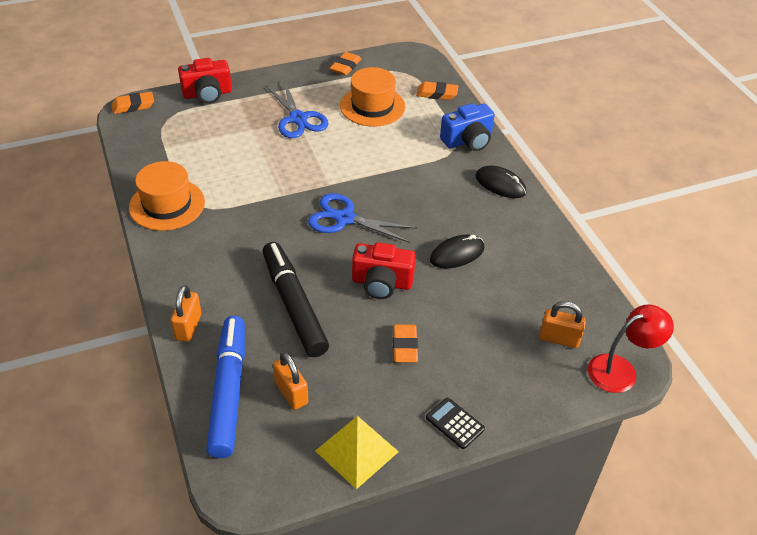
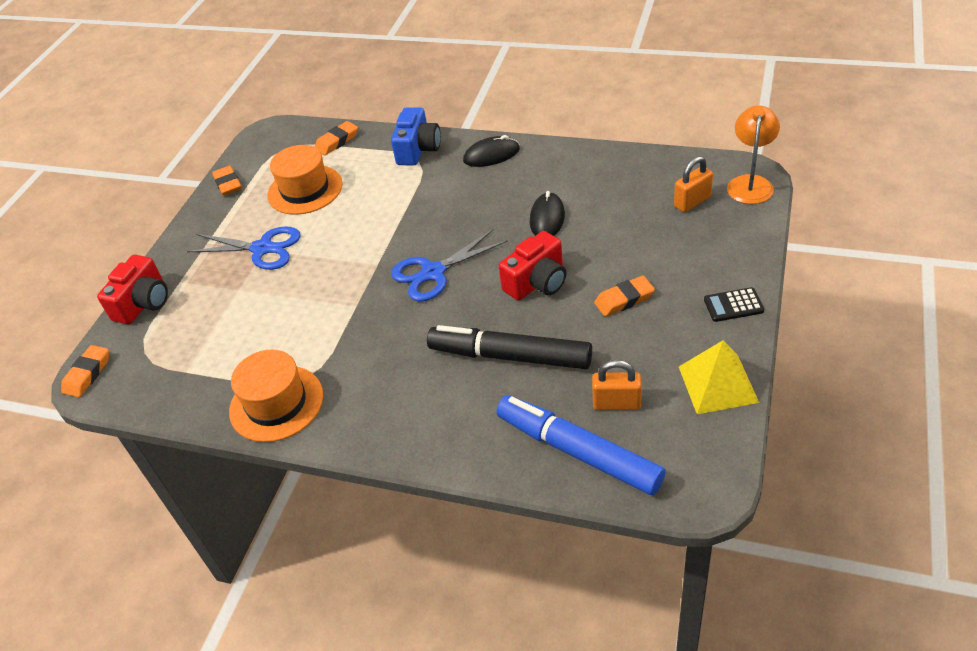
camera: 45 degrees left, 0 degrees up
orange padlock [171,285,202,342] -> none
orange eraser [393,324,418,362] -> orange eraser turned 60 degrees counterclockwise [594,276,655,317]
red lamp [588,304,674,393] -> orange lamp [727,105,780,204]

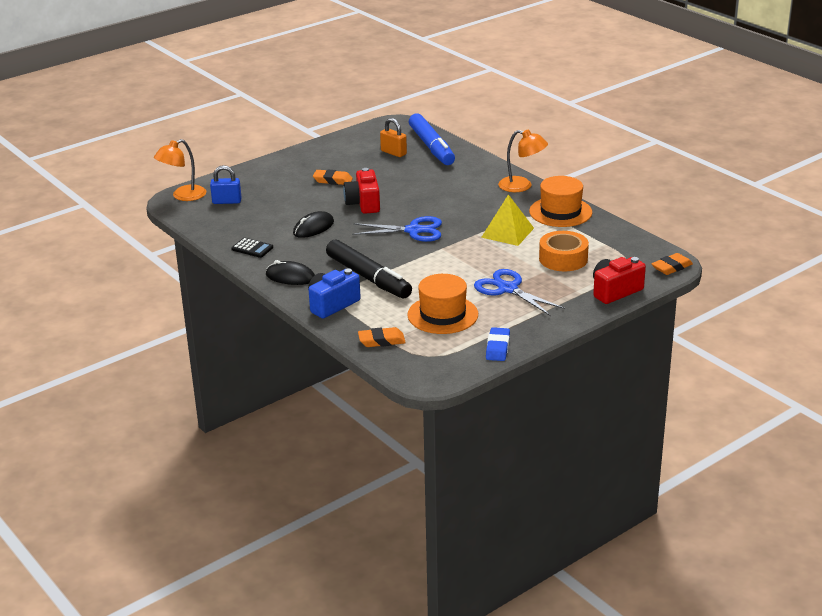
camera: 150 degrees left, 15 degrees down
orange eraser [212,166,242,196] -> blue eraser [486,327,510,361]
black marker [427,325,592,369] -> black marker moved to [326,240,412,299]
red camera [499,231,566,300] -> red camera turned 90 degrees counterclockwise [343,168,380,214]
orange padlock [674,156,713,212] -> blue padlock [210,165,242,204]
yellow pyramid [679,340,759,414] -> yellow pyramid moved to [481,194,534,246]
black calculator [704,287,764,322] -> black calculator moved to [231,238,273,258]
none -> orange lamp [498,130,548,192]
none -> orange tape [539,231,589,271]

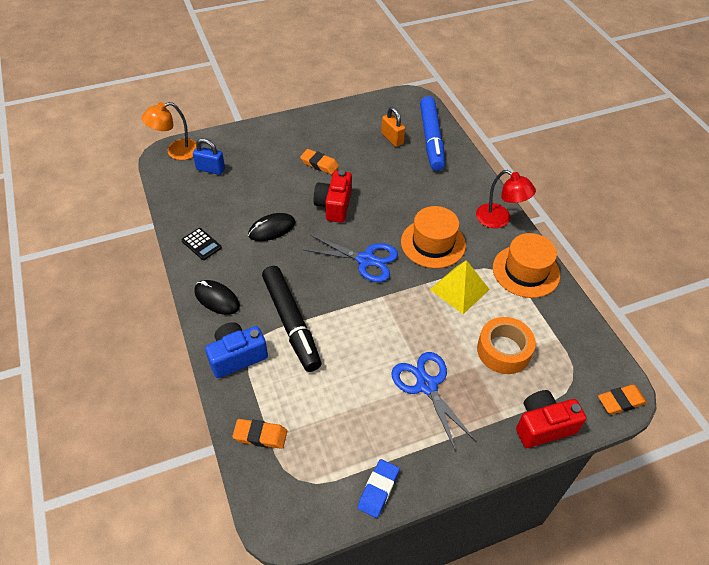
camera: 15 degrees right, 20 degrees up
orange hat [407,274,478,334] -> orange hat moved to [401,206,466,268]
orange lamp [498,130,548,192] -> red lamp [476,170,536,228]

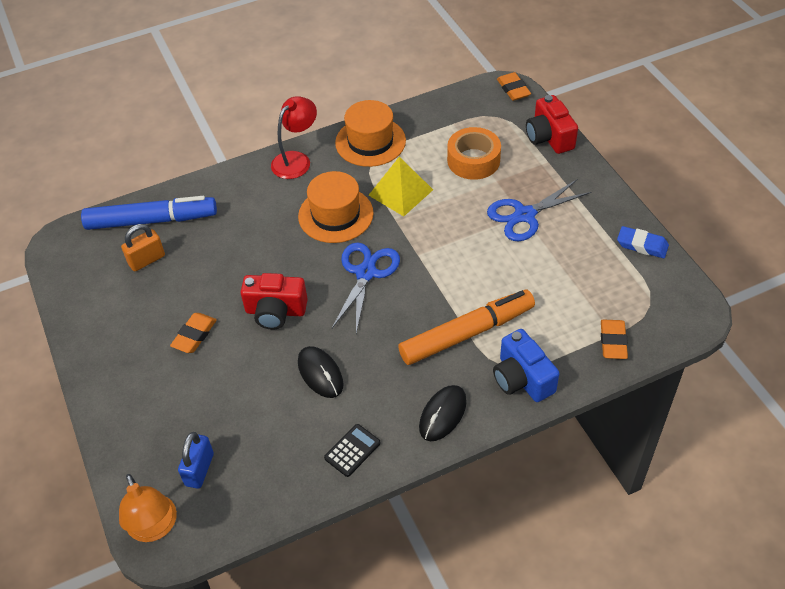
camera: 90 degrees left, 0 degrees up
black marker [262,266,322,372] -> orange marker [398,290,535,365]

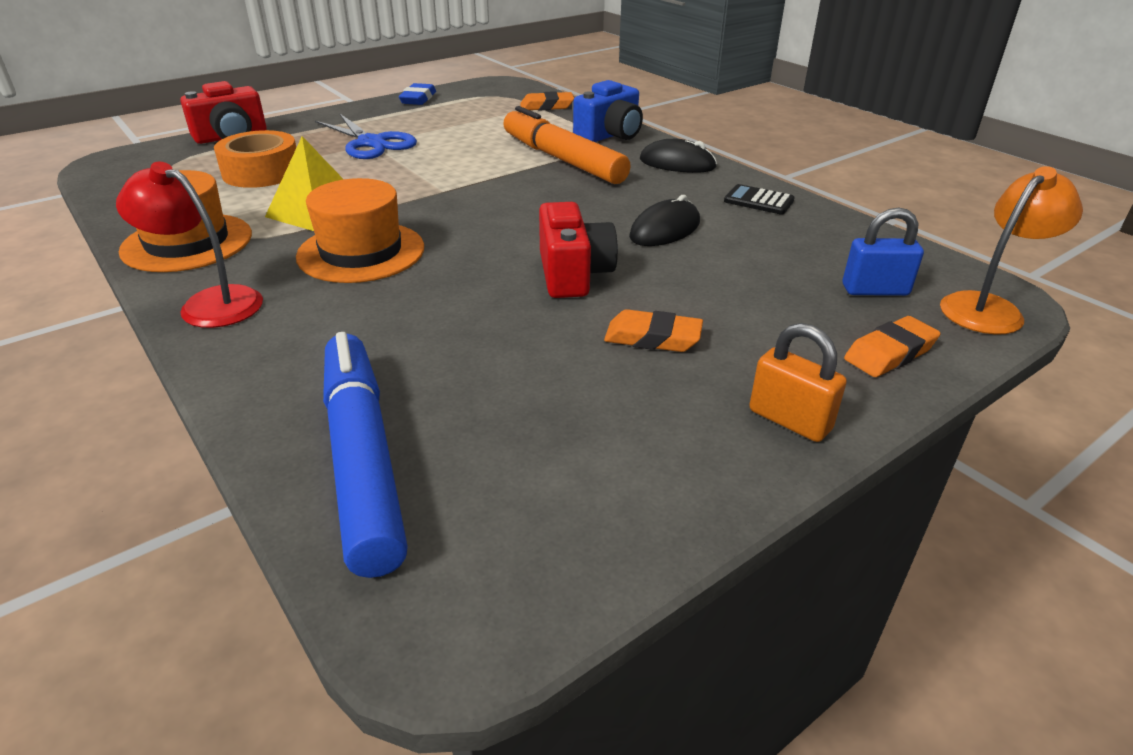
camera: 105 degrees left, 15 degrees down
orange padlock [121,224,165,271] -> orange padlock moved to [749,323,847,442]
blue scissors [332,243,400,333] -> none
orange eraser [497,72,531,101] -> orange eraser moved to [844,316,941,377]

